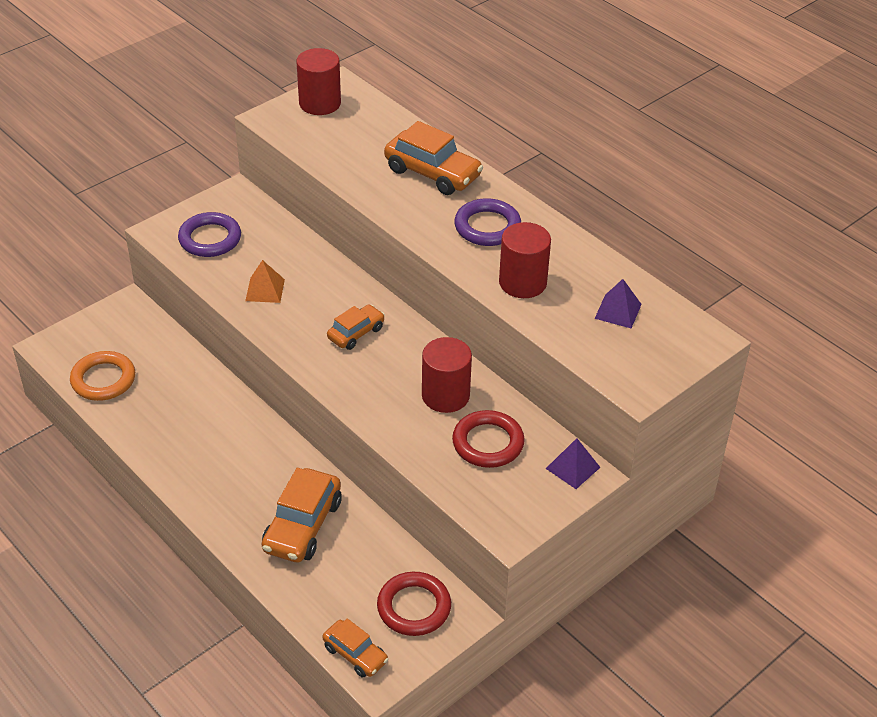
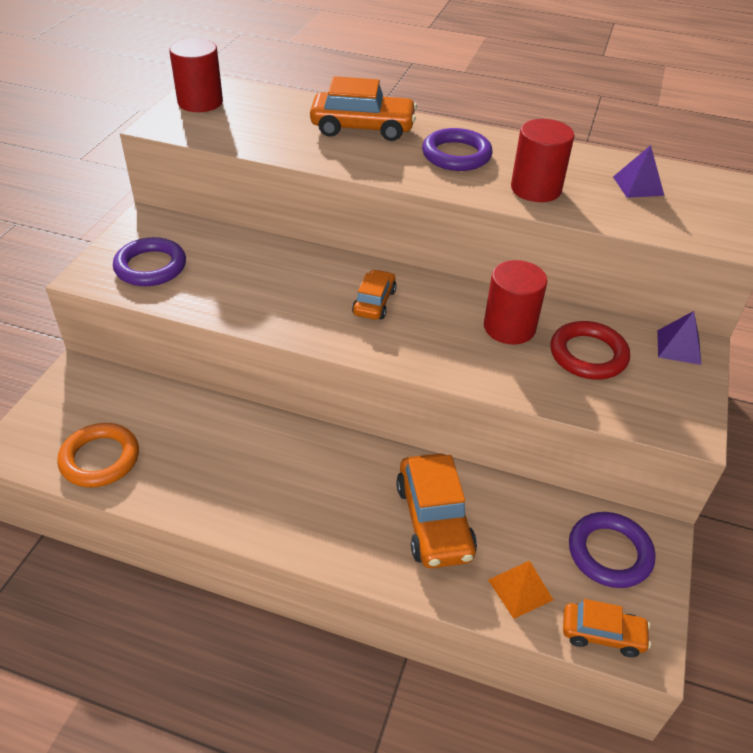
camera: 30 degrees left, 0 degrees up
orange pyramid [245,260,285,303] -> orange pyramid moved to [488,560,553,619]
red ring [377,572,451,636] -> purple ring [569,512,656,588]

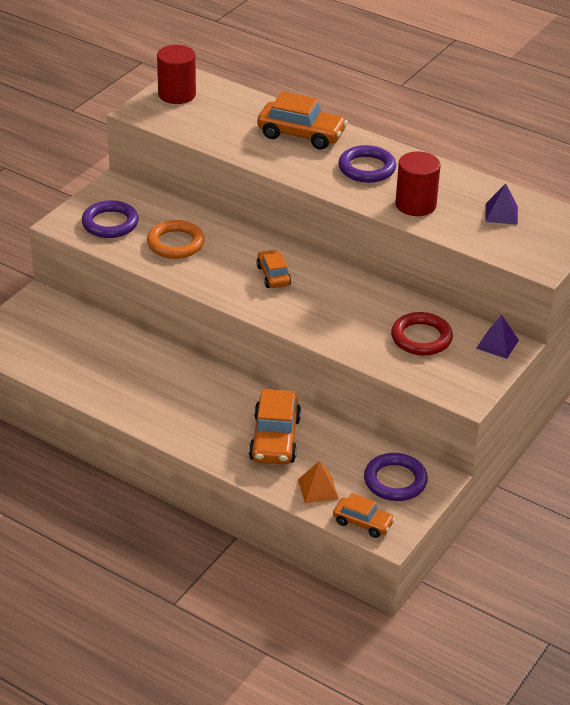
camera: 15 degrees right, 5 degrees down
orange ring [57,423,139,487] -> orange ring moved to [147,220,205,259]
orange car [352,269,397,320] -> orange car turned 45 degrees counterclockwise [256,250,291,288]
red cylinder [484,260,547,345] -> none

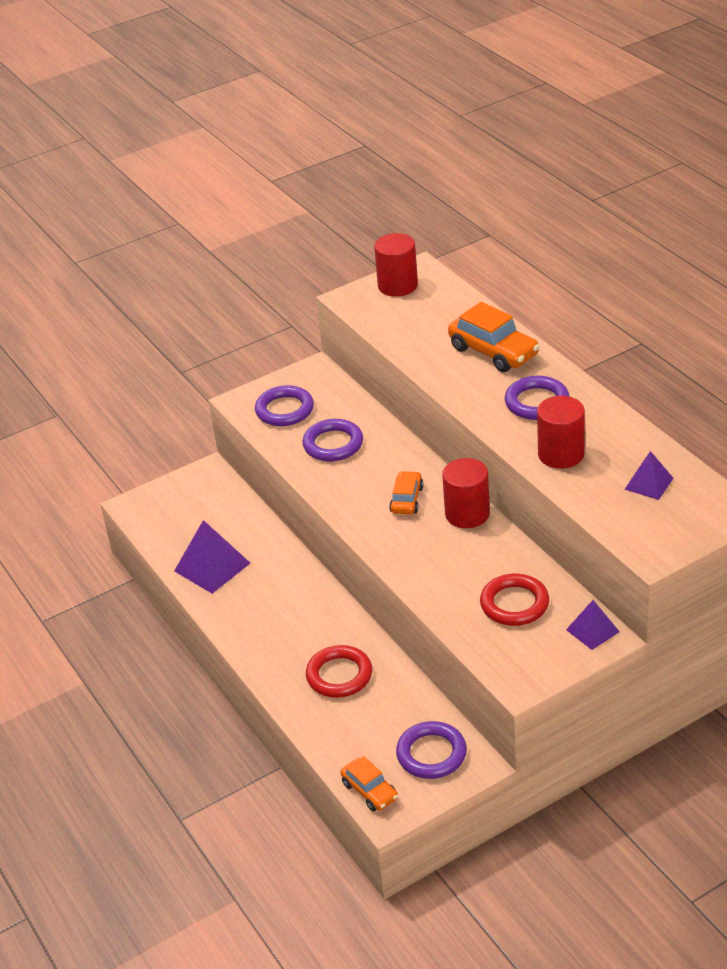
camera: 30 degrees right, 0 degrees up
orange ring [147,220,205,259] -> purple ring [302,419,363,461]
orange car [249,389,301,465] -> red ring [306,645,372,698]
orange pyramid [298,461,339,503] -> none
none -> purple pyramid [174,520,250,594]
none -> red cylinder [442,458,490,528]

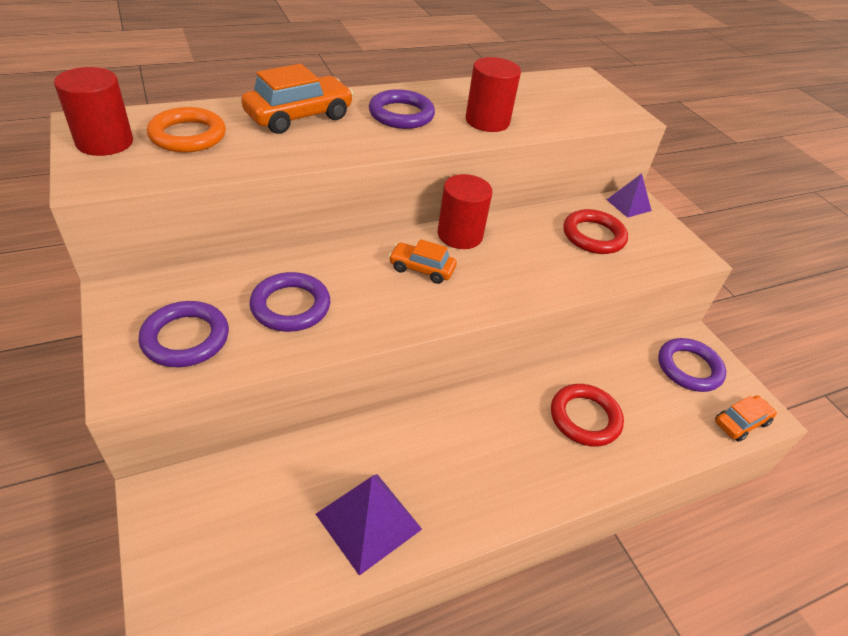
camera: 90 degrees left, 5 degrees up
purple pyramid [624,451,674,500] -> none
none -> orange ring [147,107,226,153]

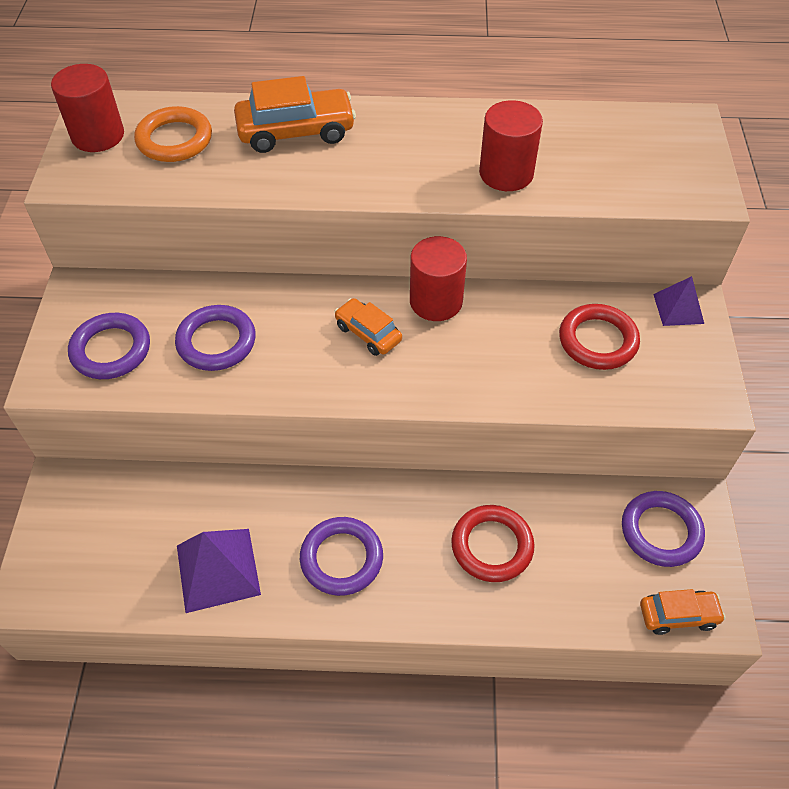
camera: 30 degrees right, 10 degrees up
purple ring [369,89,435,129] -> purple ring moved to [300,517,383,596]

